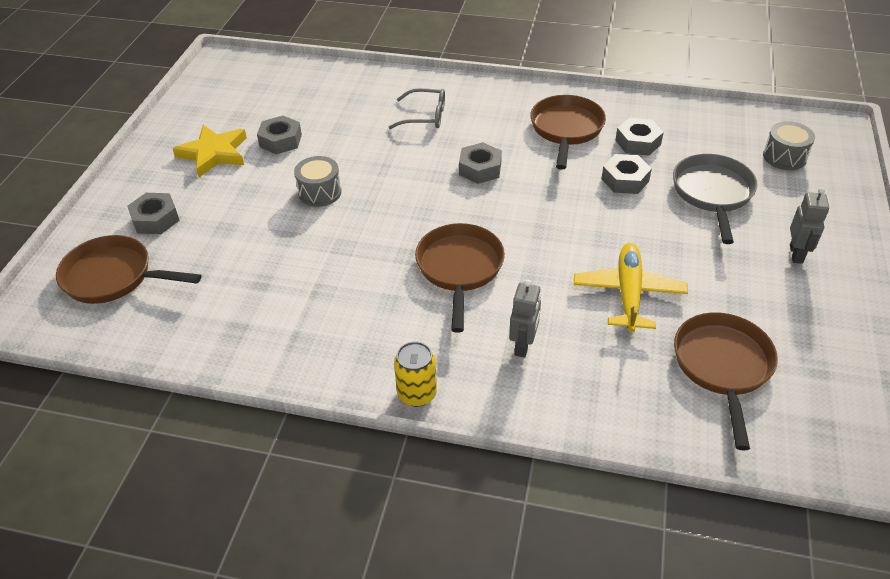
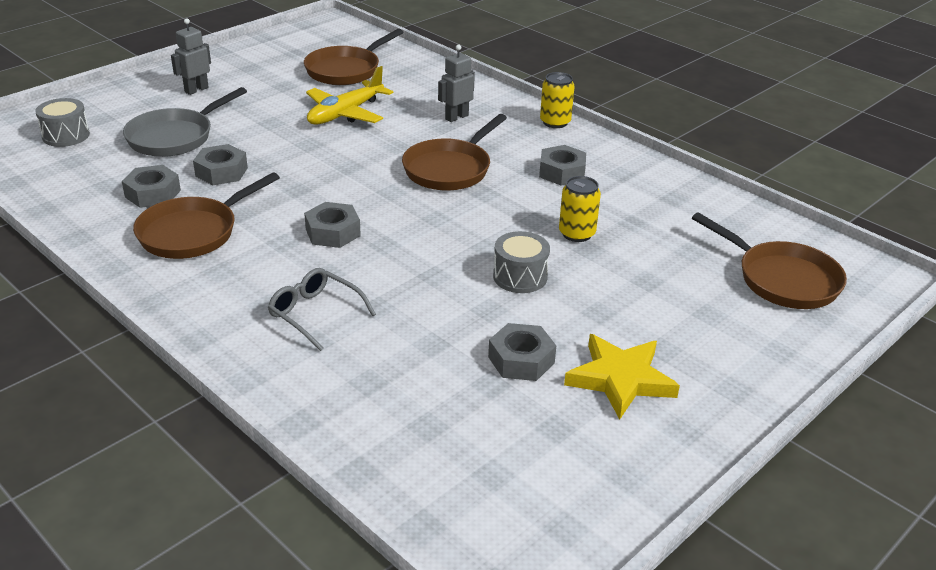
camera: 150 degrees left, 10 degrees down
grey nut [127,193,180,234] -> grey nut moved to [539,145,586,186]
none -> yellow can [559,176,601,242]

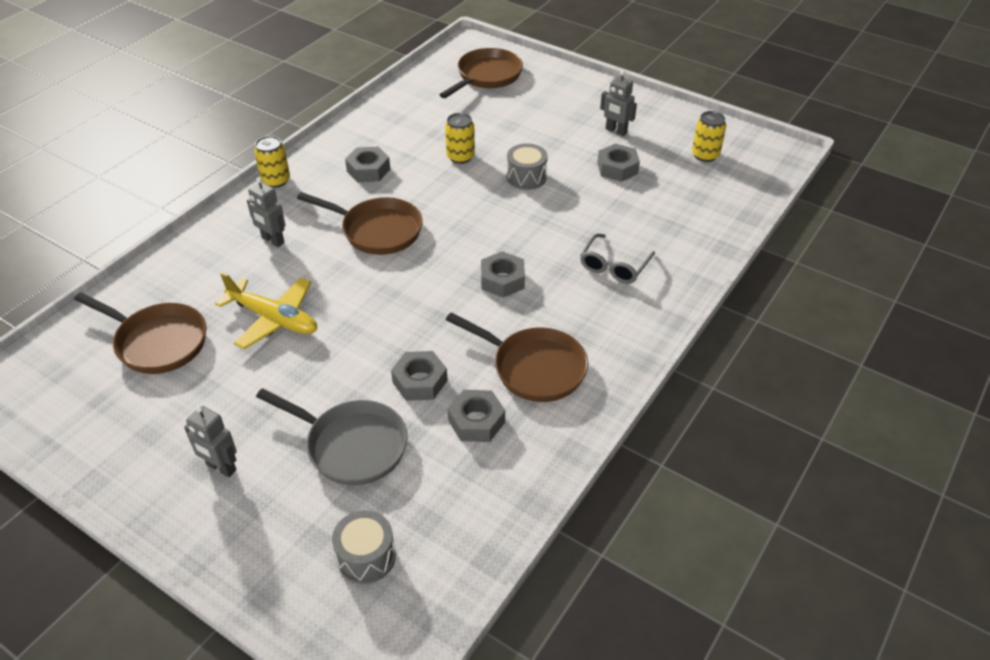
camera: 100 degrees left, 10 degrees up
yellow star [564,334,680,420] -> grey robot [600,70,637,136]
none -> yellow can [692,111,726,162]

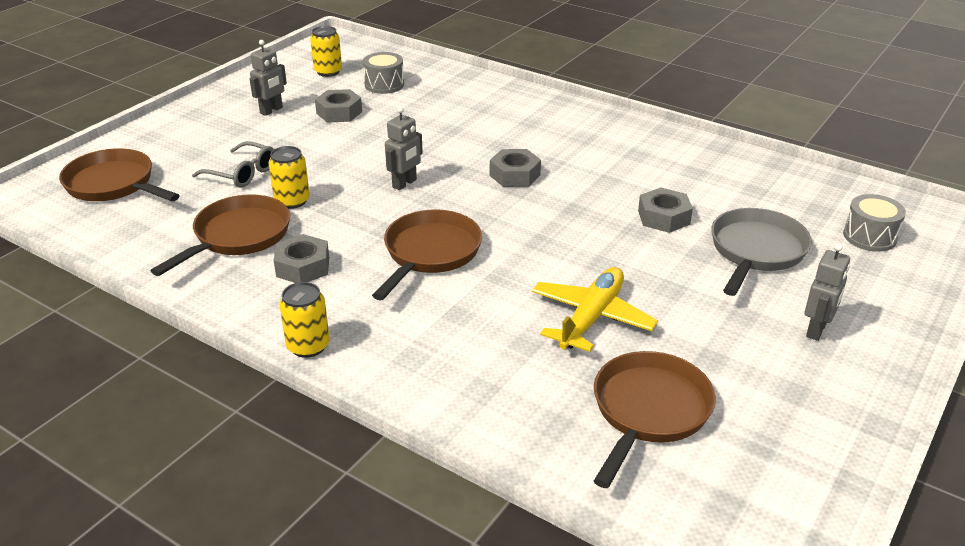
camera: 90 degrees left, 10 degrees down
grey robot [247,177,285,247] -> grey robot moved to [385,107,423,190]
brown pan [446,312,588,402] -> brown pan moved to [150,194,290,276]
grey nut [447,390,505,442] -> none
grey drum [507,143,548,190] -> grey drum moved to [363,52,404,94]
grey glasses [580,233,655,283] -> grey glasses moved to [192,141,274,188]

